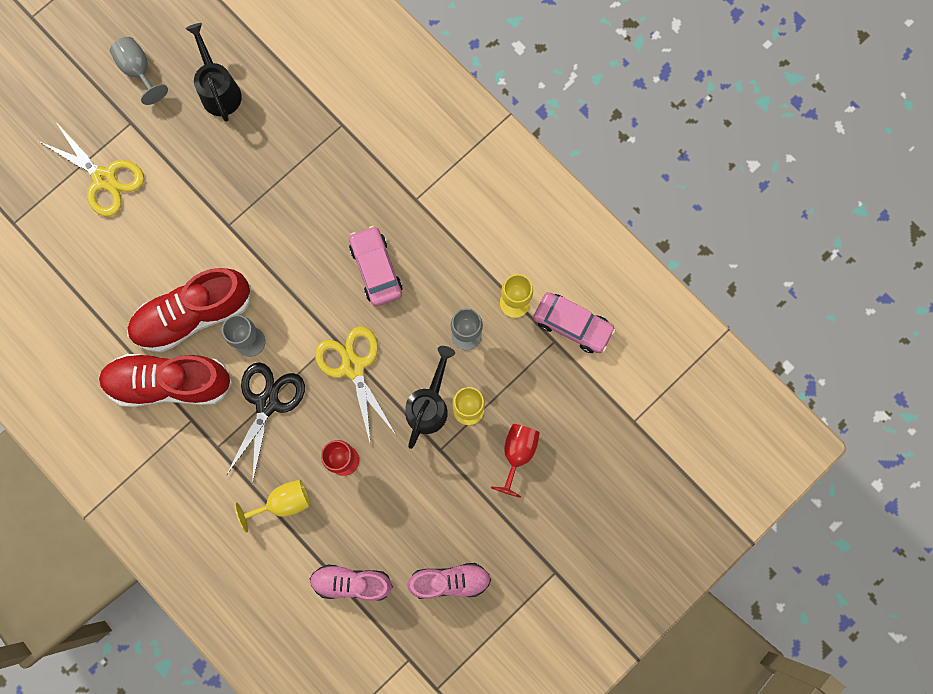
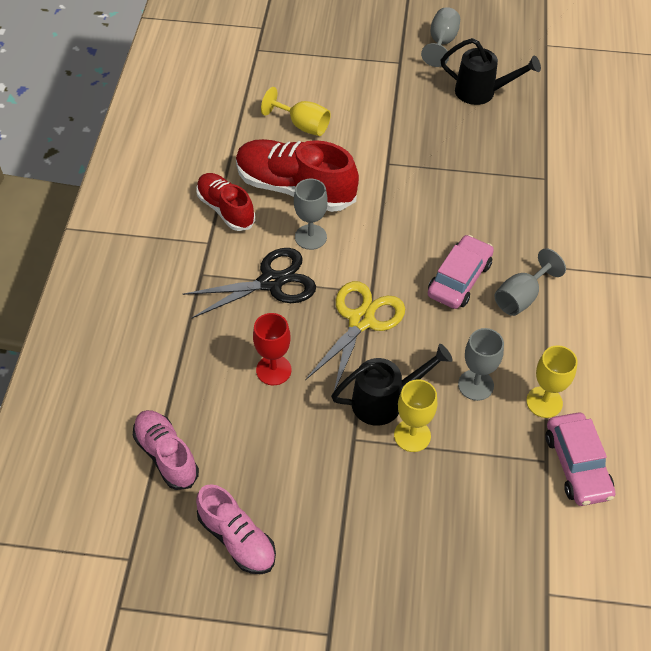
camera: 50 degrees right, 25 degrees down
yellow scissors [39,121,144,216] -> none
red shoe [99,354,232,407] -> red shoe [196,173,255,231], size x0.61
black watering can [185,23,242,122] -> black watering can turned 75 degrees clockwise [440,38,541,105]
yellow goblet [235,480,310,533] -> yellow goblet moved to [261,87,331,136]
red goblet [491,424,540,498] -> none
none -> grey goblet [495,248,566,316]

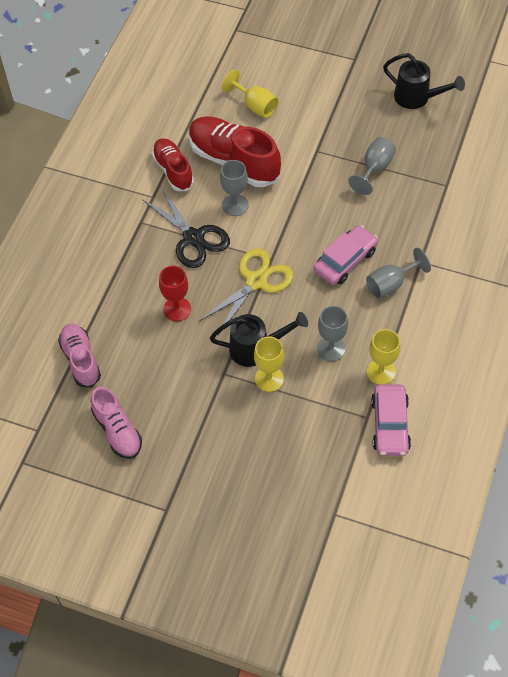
camera: 15 degrees right, 5 degrees up
black scissors [183,248,316,318] -> black scissors turned 60 degrees clockwise [142,187,230,268]
grey goblet [421,7,460,67] -> grey goblet moved to [348,137,396,195]

